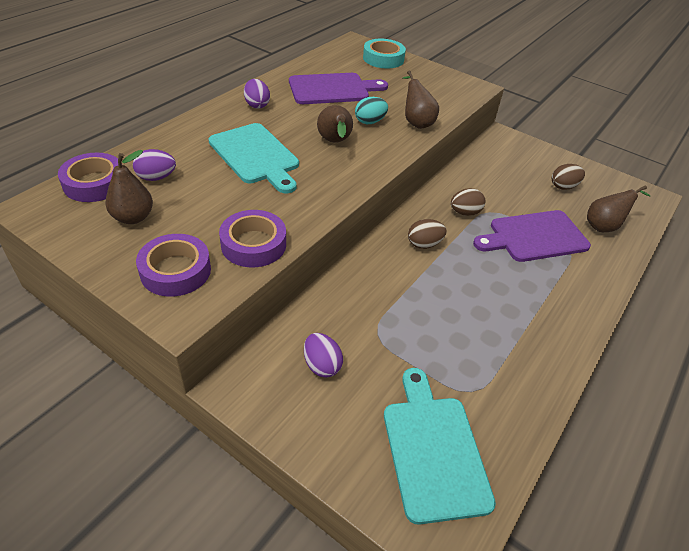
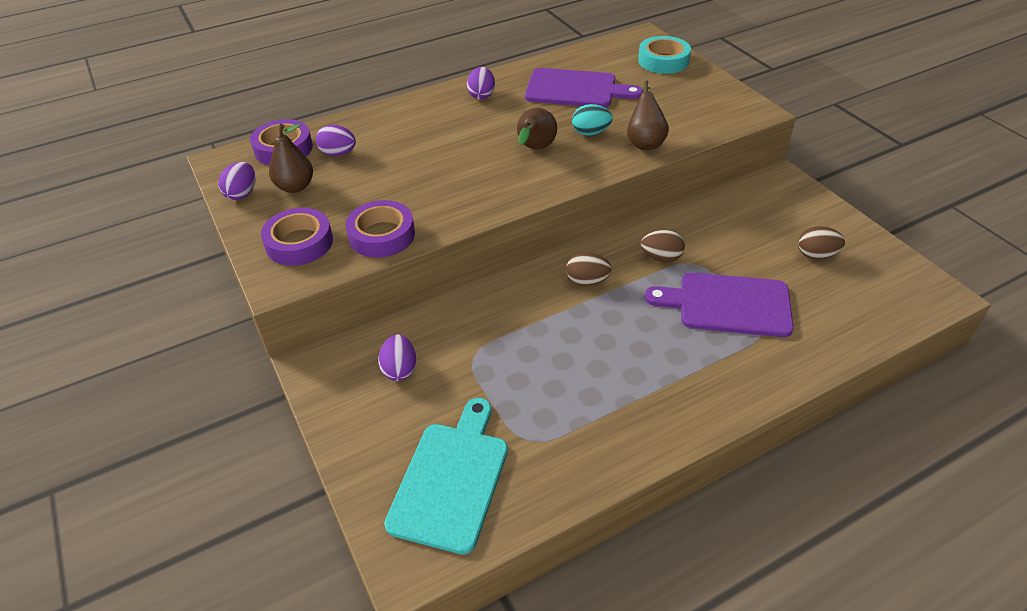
camera: 30 degrees right, 0 degrees up
turquoise cutting board [208,123,299,193] -> none
brown pear [587,185,650,232] -> none
none -> purple egg [218,162,256,200]

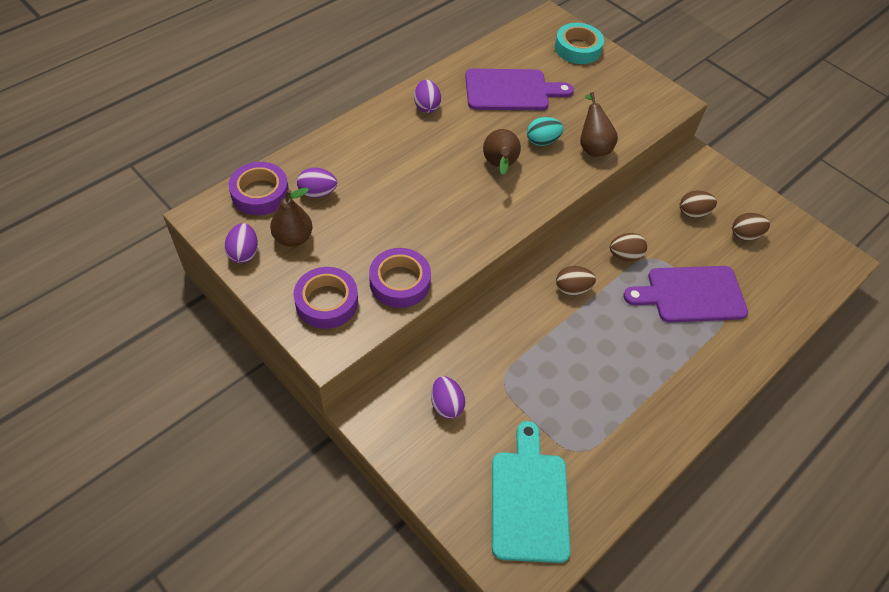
camera: 20 degrees left, 10 degrees up
none -> brown egg [680,190,717,218]

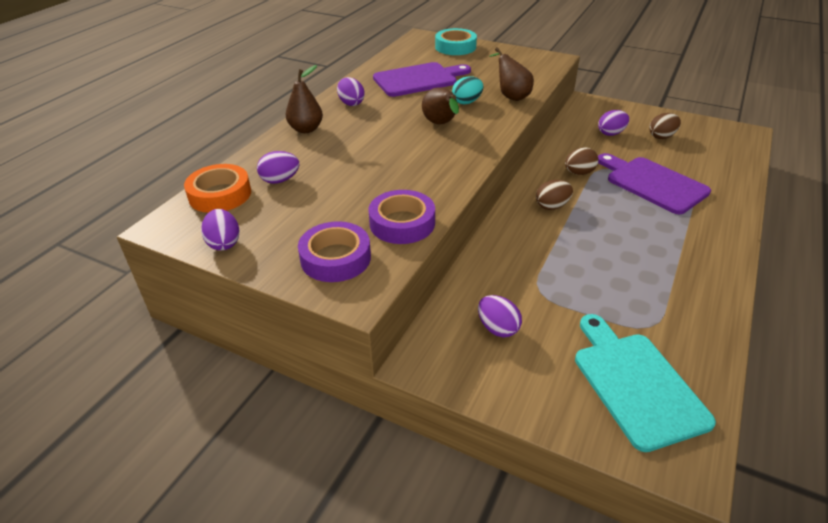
camera: 15 degrees left, 15 degrees down
purple tape [229,162,289,215] -> orange tape [184,164,251,213]
brown pear [270,188,313,247] -> brown pear moved to [286,65,323,133]
purple cutting board [623,266,748,323] -> purple cutting board turned 75 degrees clockwise [598,153,711,214]
brown egg [680,190,717,218] -> purple egg [598,110,629,136]

